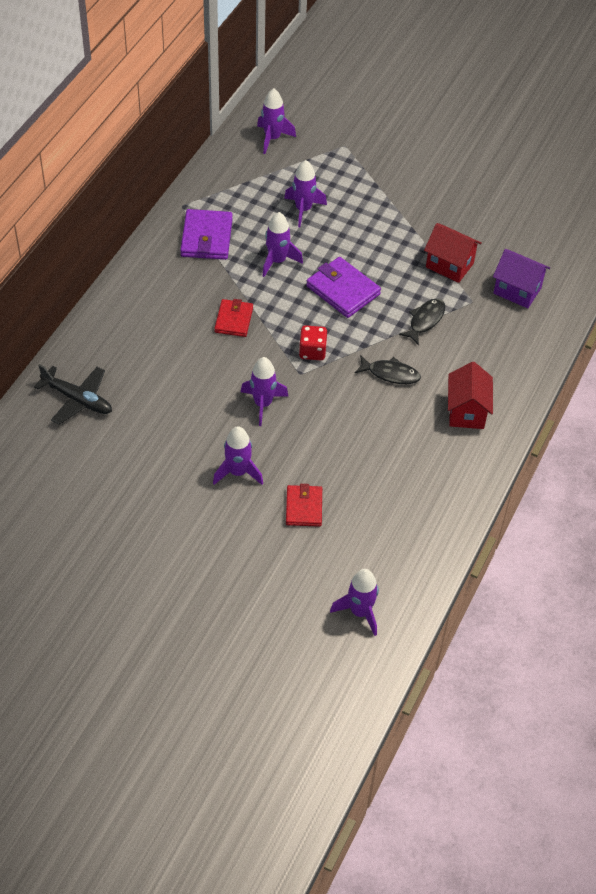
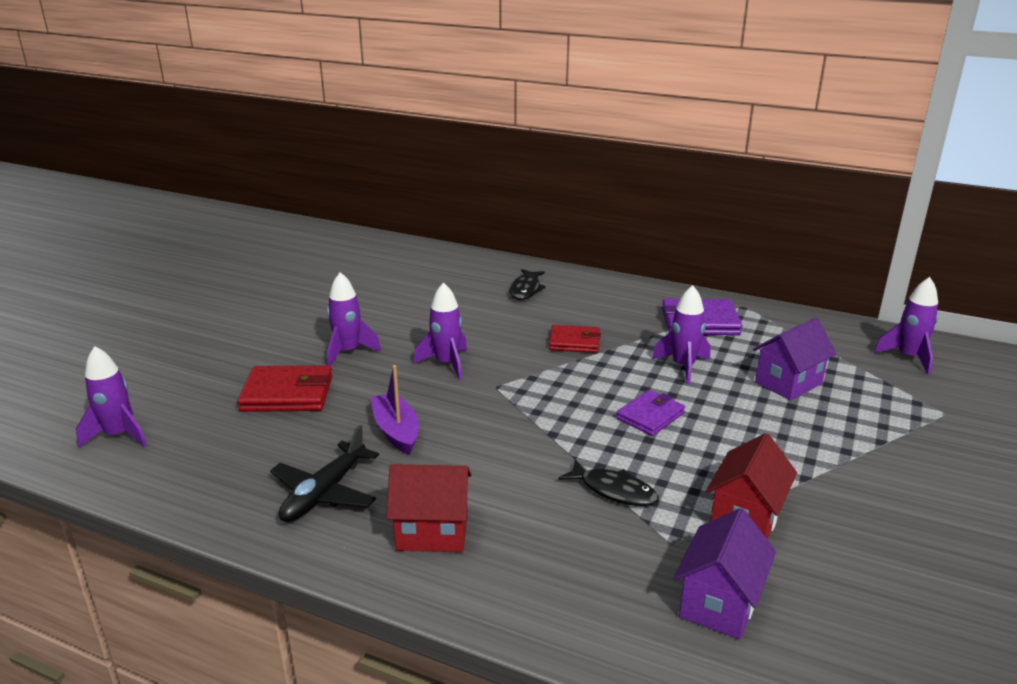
camera: 90 degrees right, 25 degrees down
black plane [34,364,112,425] -> black plane moved to [270,425,379,522]
purple rocket [284,160,327,227] -> purple house [753,318,836,401]
red wallet [286,484,322,527] -> red wallet [237,365,333,412], size x1.51
red dice [299,325,327,360] -> none
purple wallet [306,257,381,318] -> purple wallet [616,390,685,436], size x0.66
black fish [355,355,421,384] -> black fish moved to [509,269,546,300]
none -> purple boat [371,365,419,455]

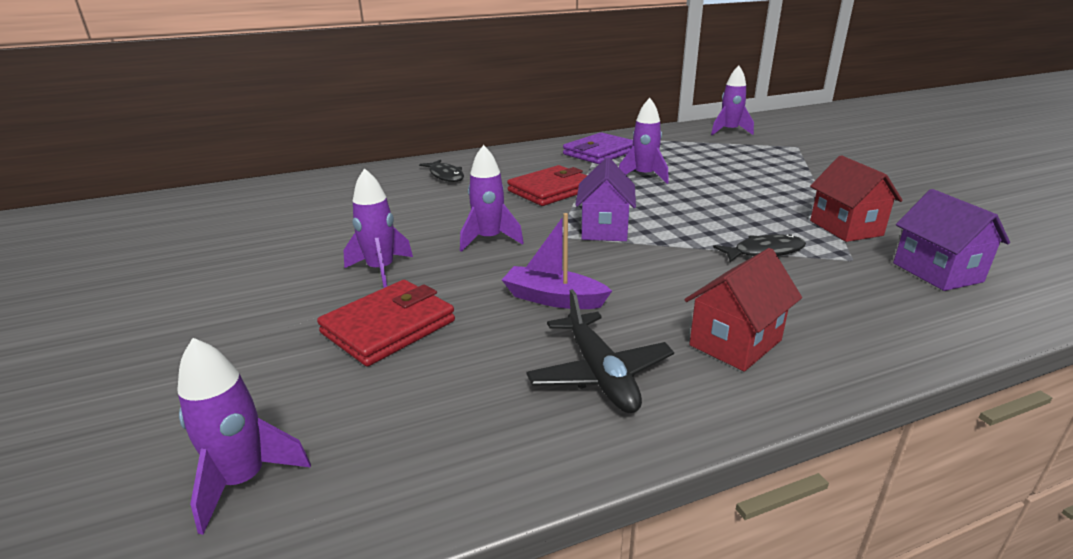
camera: 45 degrees left, 0 degrees up
red wallet [549,325,601,353] -> red wallet [507,165,587,206], size x1.51
purple wallet [616,390,685,436] -> none
purple house [753,318,836,401] -> purple house moved to [576,157,636,241]

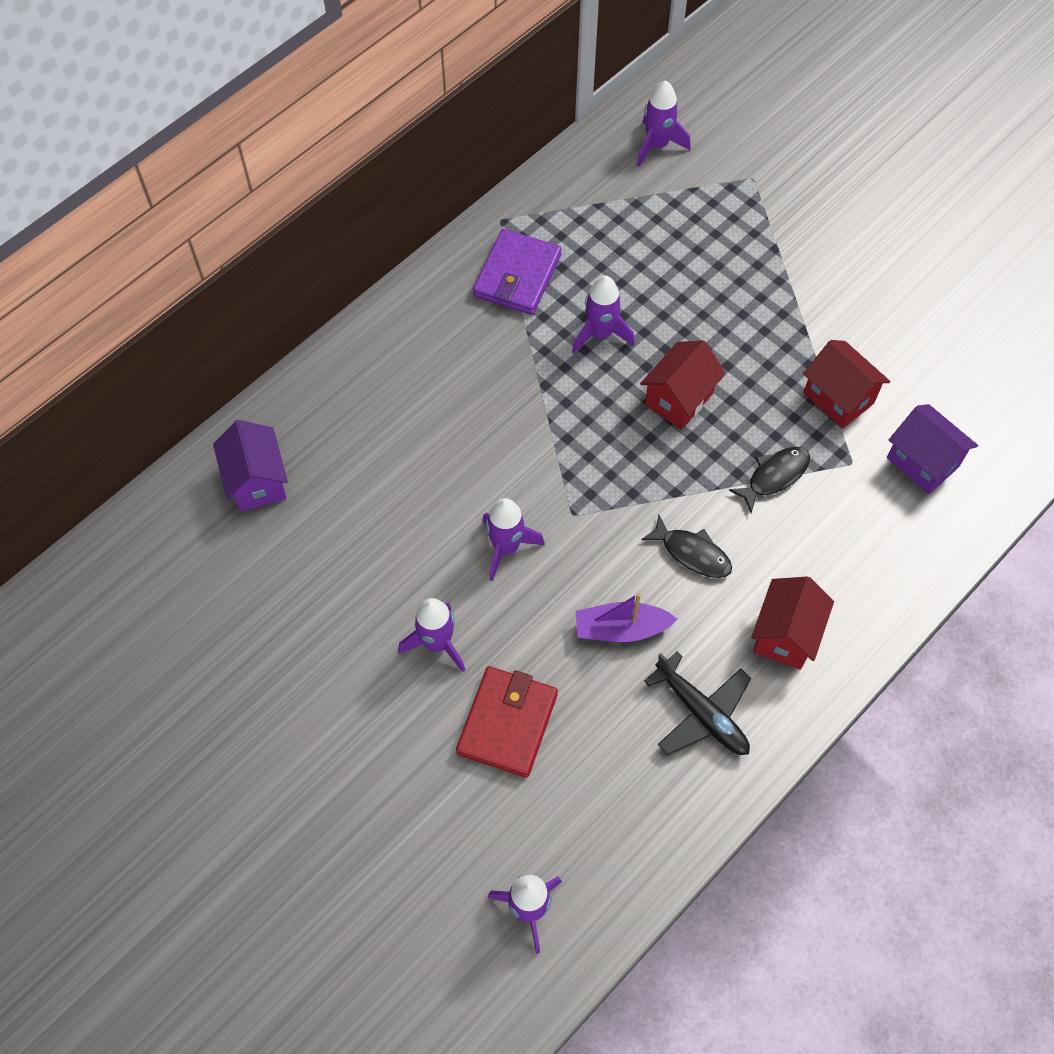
camera: 25 degrees left, 35 degrees up
black fish [419,160,464,182] -> black fish moved to [641,515,732,578]
red wallet [507,165,587,206] -> none
purple house [576,157,636,241] -> purple house moved to [213,420,288,512]
none -> red house [640,340,726,430]

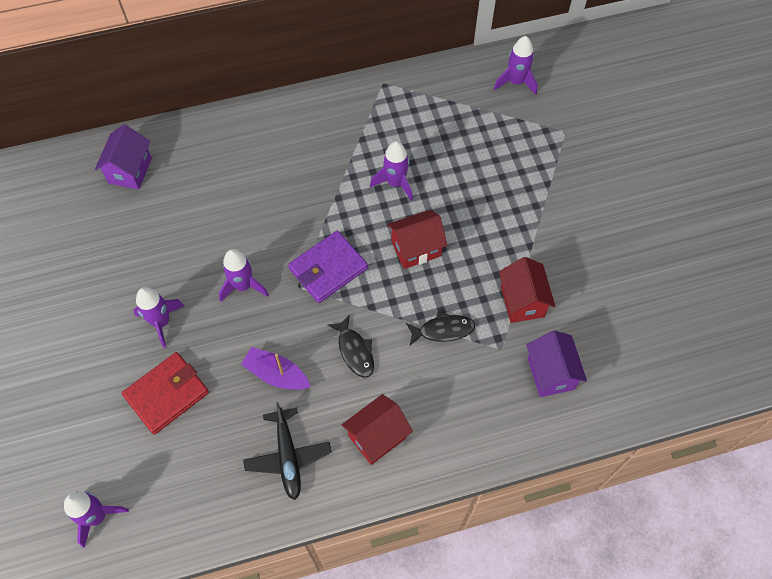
camera: 30 degrees right, 0 degrees up
purple wallet [473,229,562,315] -> purple wallet moved to [288,231,368,303]

